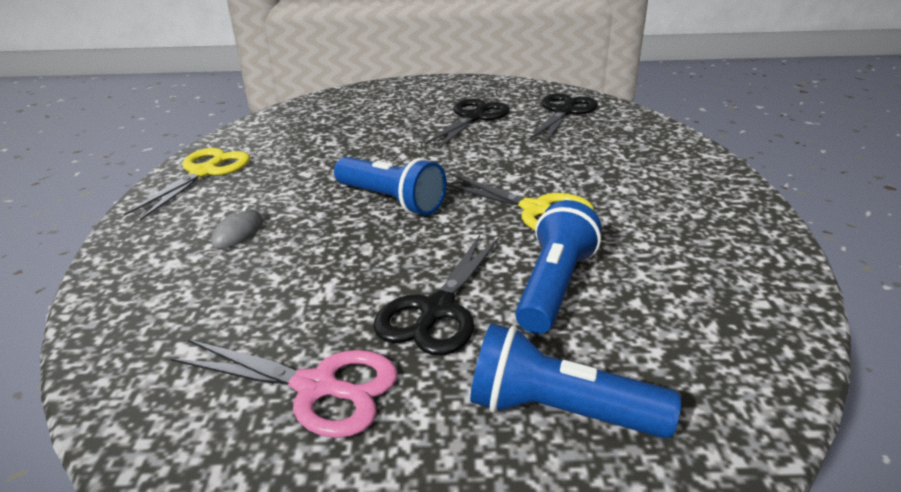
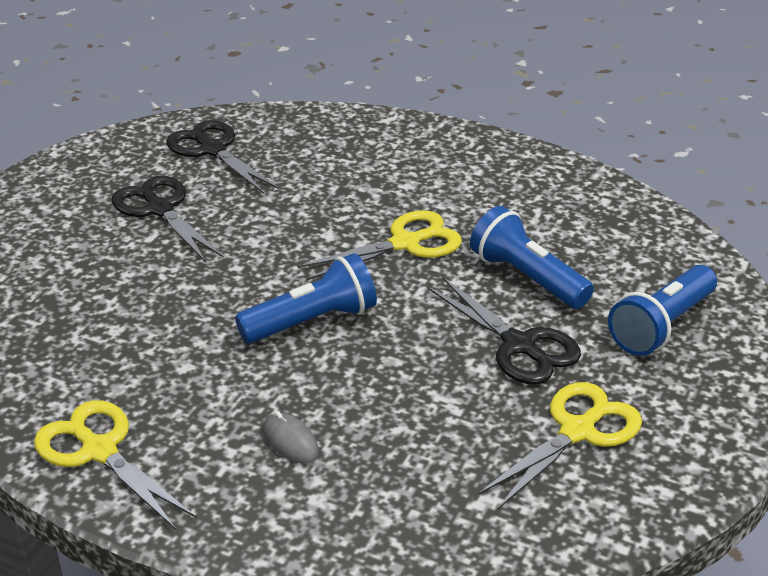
camera: 65 degrees left, 5 degrees up
pink scissors [170,339,397,438] -> yellow scissors [478,382,642,510]

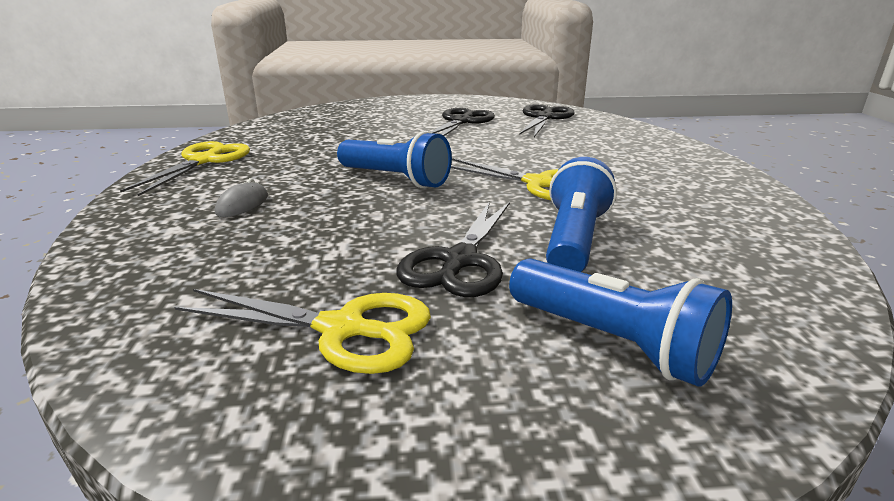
camera: 60 degrees right, 10 degrees down
blue flashlight [608,265,717,356] -> blue flashlight turned 150 degrees counterclockwise [509,259,732,387]

